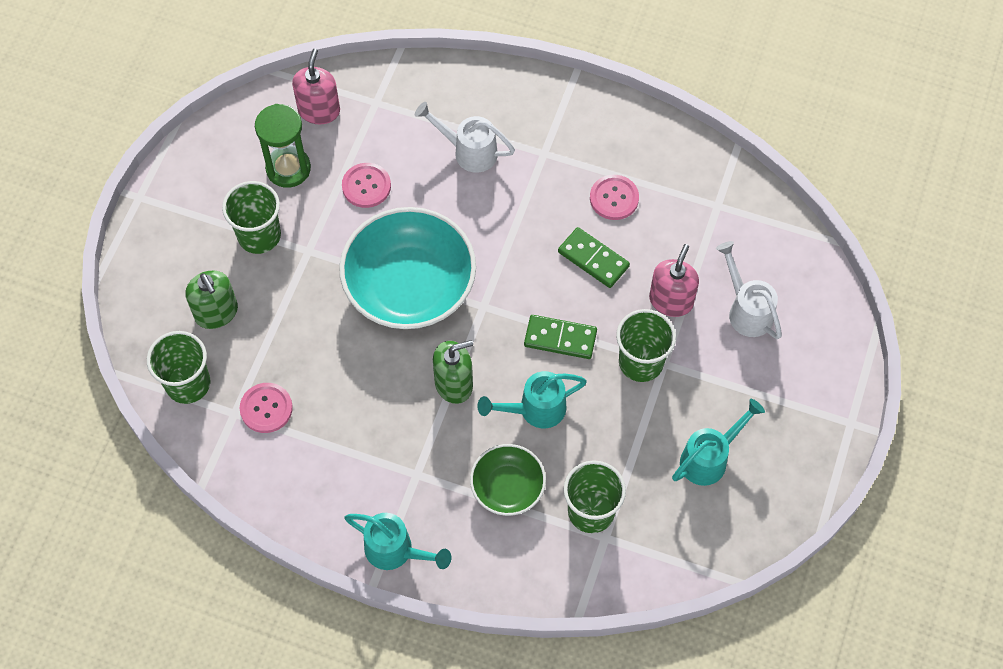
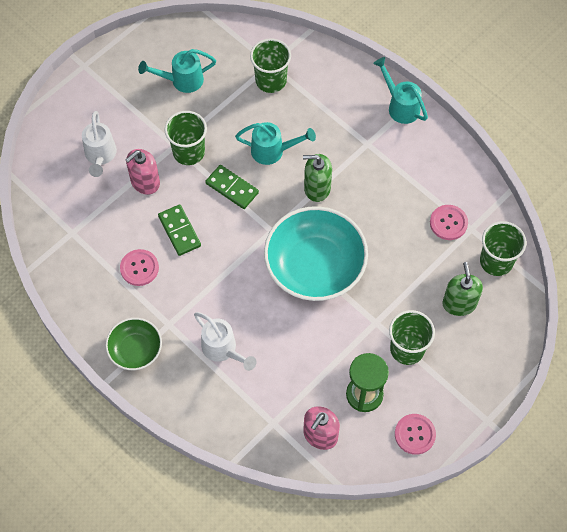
camera: 155 degrees left, 0 degrees up
pink button [342,163,391,208] -> pink button moved to [395,414,436,455]
green bowl [470,444,546,516] -> green bowl moved to [105,318,162,370]

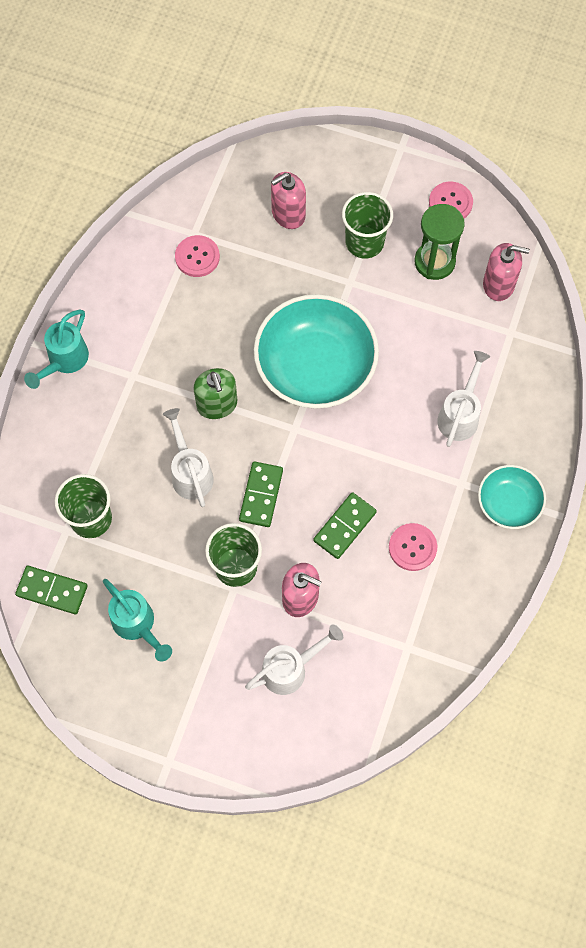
camera: 115 degrees left, 5 degrees up
green bowl [105,318,162,370] -> turquoise bowl [478,465,546,529]
turquoise watering can [235,122,316,165] -> white watering can [163,408,214,507]
green soap dispenser [443,262,483,316] -> pink soap dispenser [271,172,306,229]
green cup [480,221,526,276] -> none
none -> green domino [15,566,88,614]

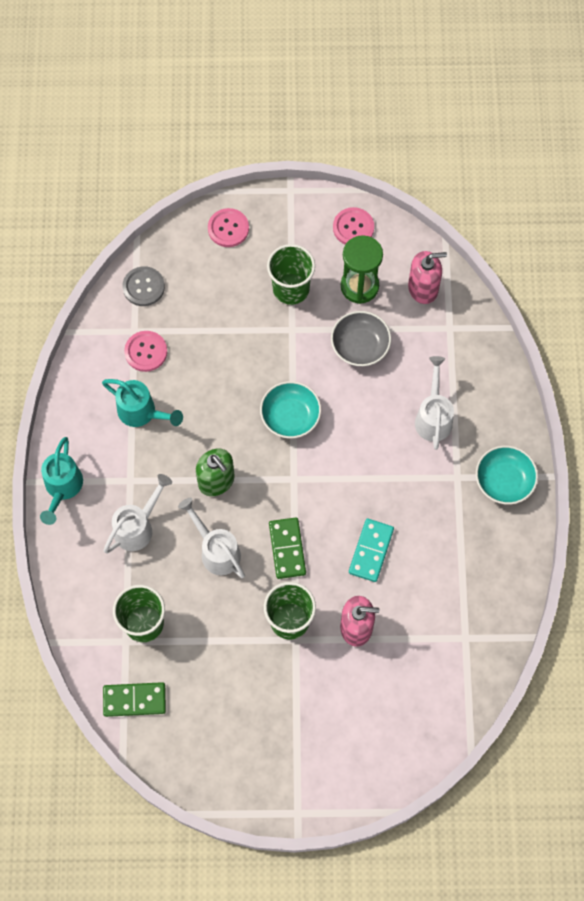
camera: 20 degrees left, 0 degrees up
turquoise watering can [103,579,172,662] -> turquoise watering can moved to [102,379,183,427]
white watering can [245,624,343,695] -> white watering can moved to [103,474,172,553]
turquoise bowl [254,294,379,409] -> turquoise bowl [260,381,321,439], size x0.53
pink soap dispenser [271,172,306,229] -> none
green domino [313,492,377,559] -> turquoise domino [349,519,394,582]
pink button [389,523,437,571] -> pink button moved to [208,208,249,247]
none -> grey button [122,266,165,306]
none -> grey bowl [331,311,391,366]

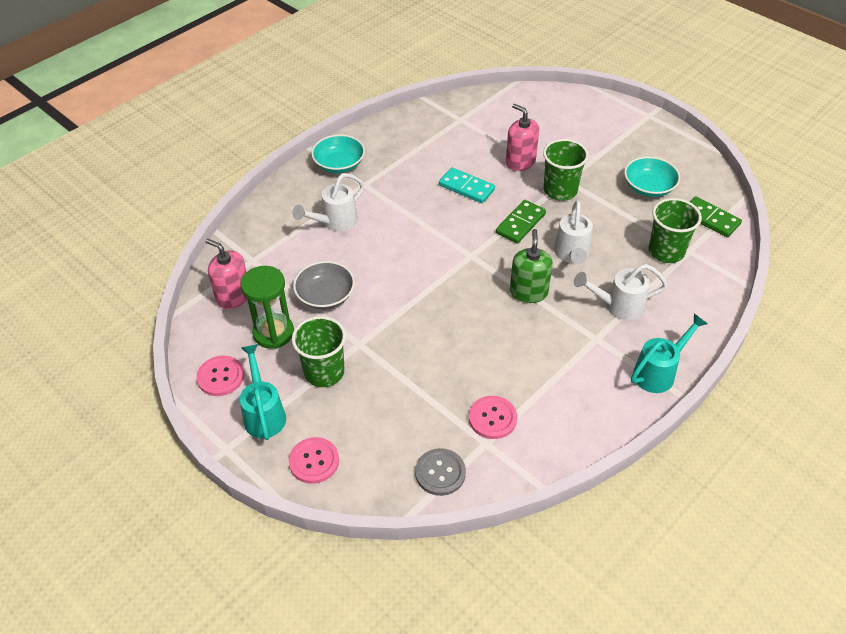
camera: 135 degrees left, 20 degrees down
turquoise watering can [102,379,183,427] -> turquoise watering can moved to [240,344,286,440]
turquoise bowl [260,381,321,439] -> turquoise bowl moved to [624,157,680,197]
turquoise domino [349,519,394,582] -> turquoise domino turned 60 degrees clockwise [439,168,495,203]

